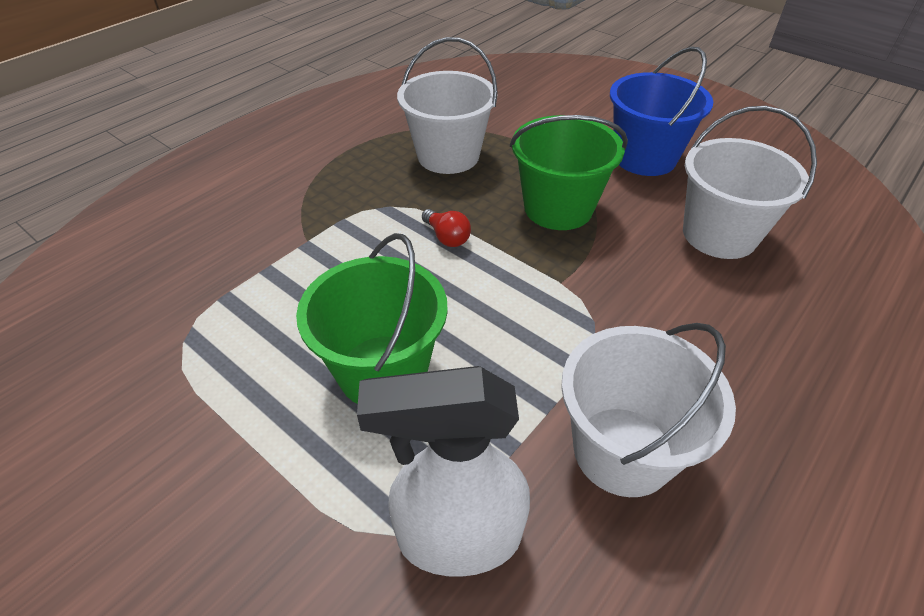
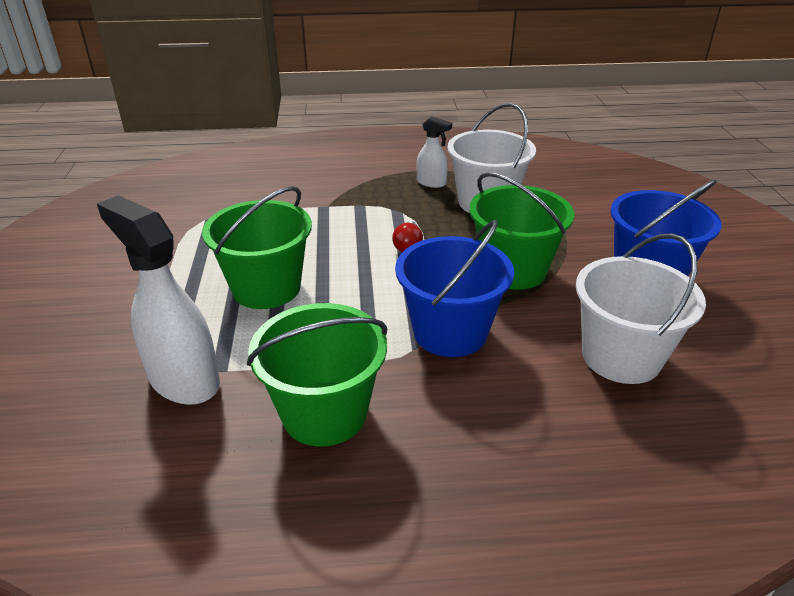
camera: 45 degrees right, 10 degrees down
white bucket [561,323,736,497] -> green bucket [247,303,387,447]
none -> blue bucket [395,220,514,357]
none -> white spray bottle [417,116,452,188]

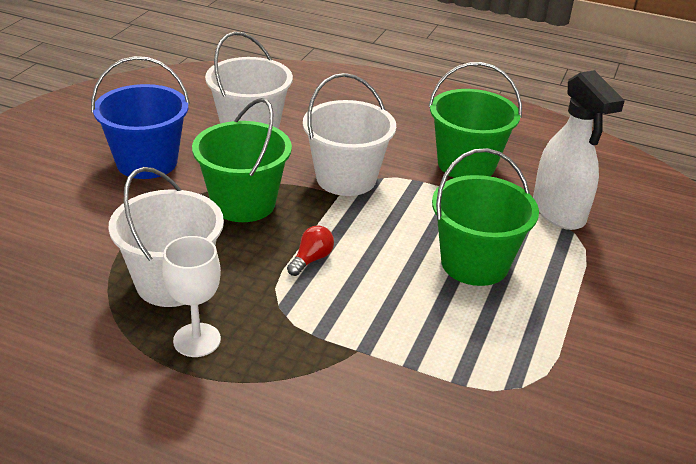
camera: 155 degrees left, 0 degrees up
blue bucket [395,220,514,357] -> white bucket [303,73,396,196]
white spray bottle [417,116,452,188] -> white goblet [162,236,221,357]

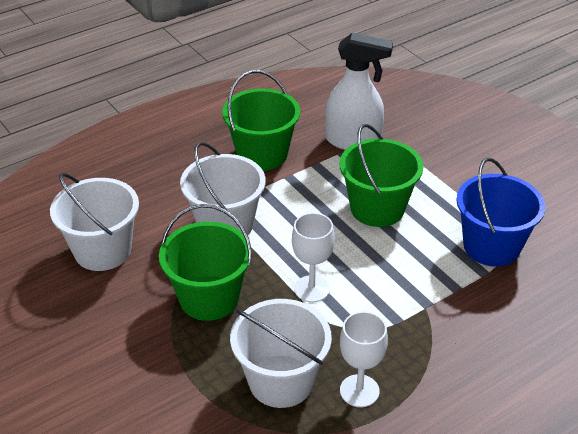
camera: 55 degrees left, 5 degrees up
blue bucket [91,56,190,179] -> blue bucket moved to [456,158,545,266]
red light bulb [287,225,334,276] -> white goblet [292,213,335,302]

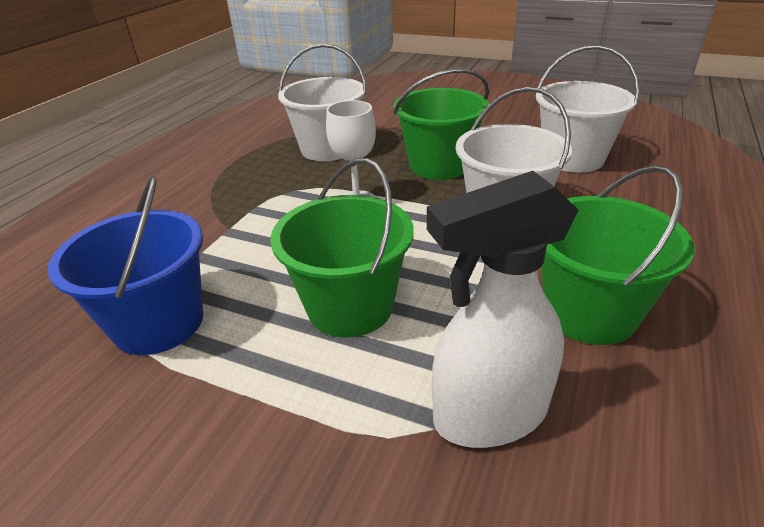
camera: 150 degrees right, 5 degrees down
white goblet [340,311,388,407] -> none

